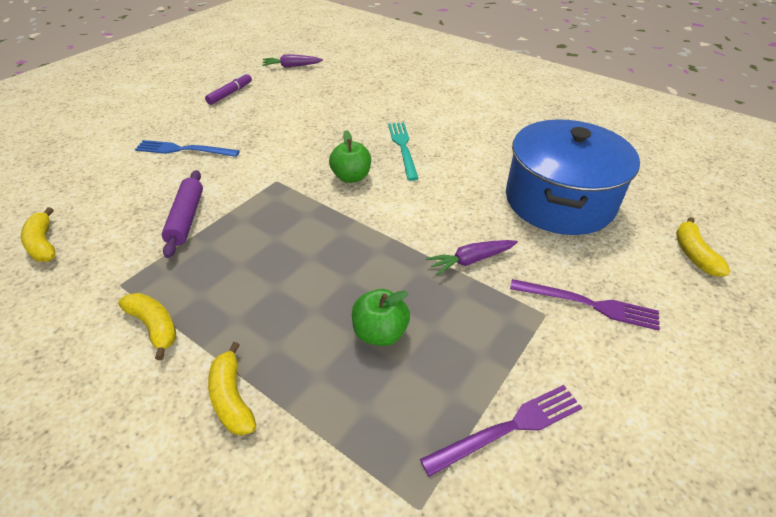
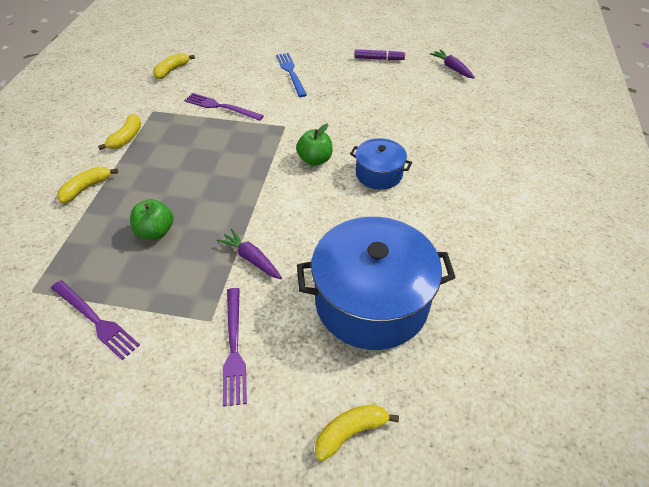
camera: 65 degrees right, 5 degrees up
purple rolling pin [162,170,203,258] -> purple fork [184,93,264,121]
turquoise fork [388,122,419,181] -> blue pot [350,138,412,190]

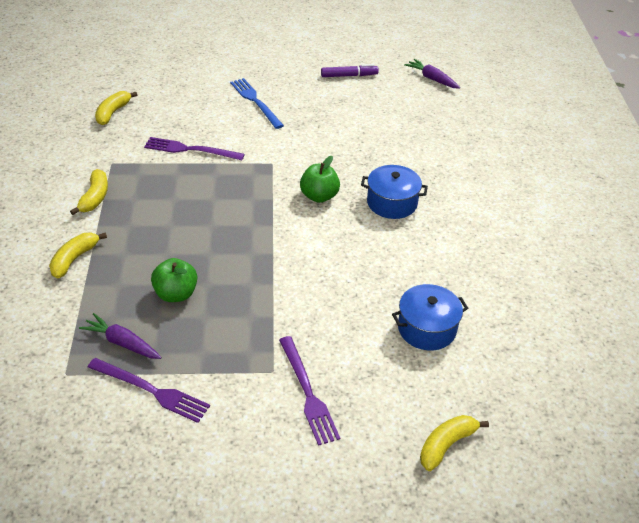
camera: 15 degrees left, 5 degrees down
purple carrot [217,229,282,279] -> purple carrot moved to [79,313,162,359]
blue pot [297,217,456,350] -> blue pot [392,284,468,350], size x0.51

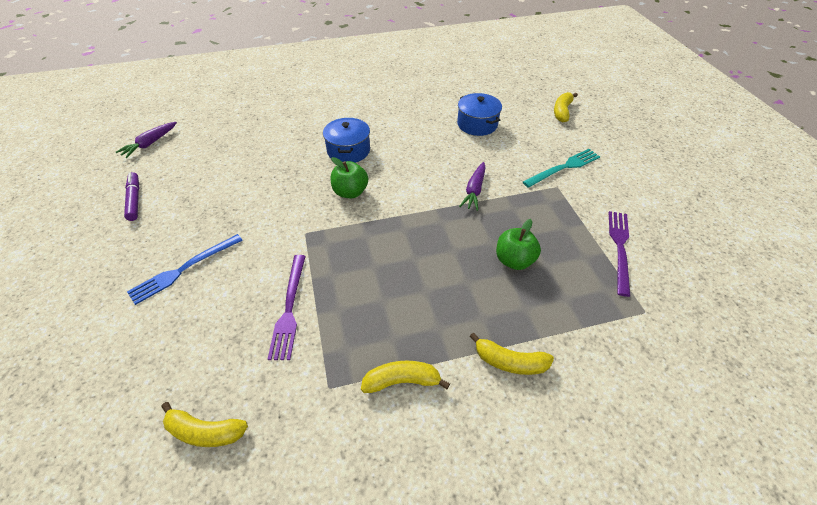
camera: 100 degrees left, 5 degrees up
purple carrot [79,313,162,359] -> purple carrot moved to [459,162,486,211]
purple fork [279,336,340,446] -> turquoise fork [523,149,600,188]
yellow banana [420,415,489,471] -> yellow banana turned 75 degrees clockwise [554,92,578,123]

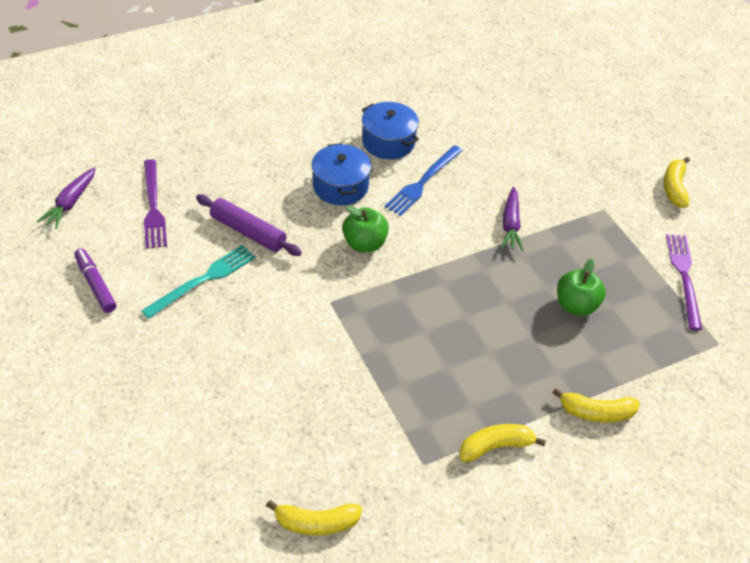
camera: 15 degrees left, 0 degrees up
blue fork [127,234,243,305] -> blue fork moved to [385,145,463,216]
purple fork [268,255,306,360] -> purple fork moved to [144,159,167,249]
blue pot [457,93,502,136] -> blue pot moved to [362,102,419,159]
turquoise fork [523,149,600,188] -> turquoise fork moved to [141,245,256,319]
yellow banana [554,92,578,123] -> yellow banana moved to [664,157,690,208]
none -> purple rolling pin [196,195,302,256]

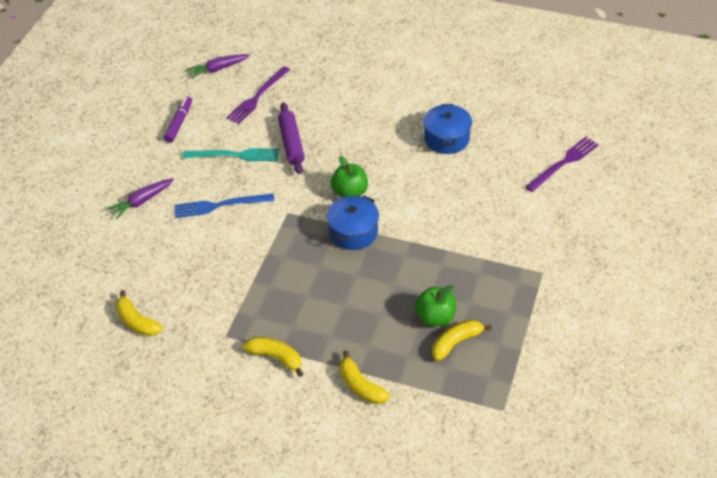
camera: 50 degrees right, 0 degrees up
blue pot [311,143,371,205] -> blue pot moved to [327,196,379,250]
blue fork [385,145,463,216] -> blue fork moved to [174,194,274,218]
purple carrot [501,187,524,251] -> purple carrot moved to [107,178,174,219]
yellow banana [664,157,690,208] -> yellow banana moved to [432,320,492,361]
purple fork [666,234,702,330] -> purple fork moved to [525,137,599,192]

